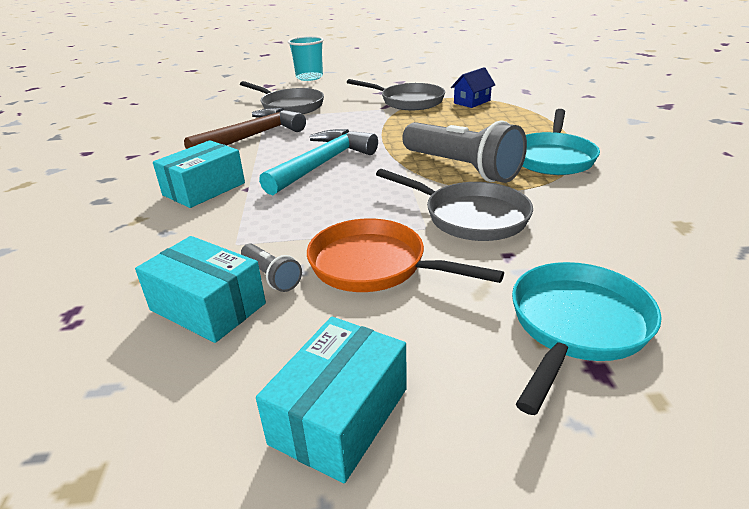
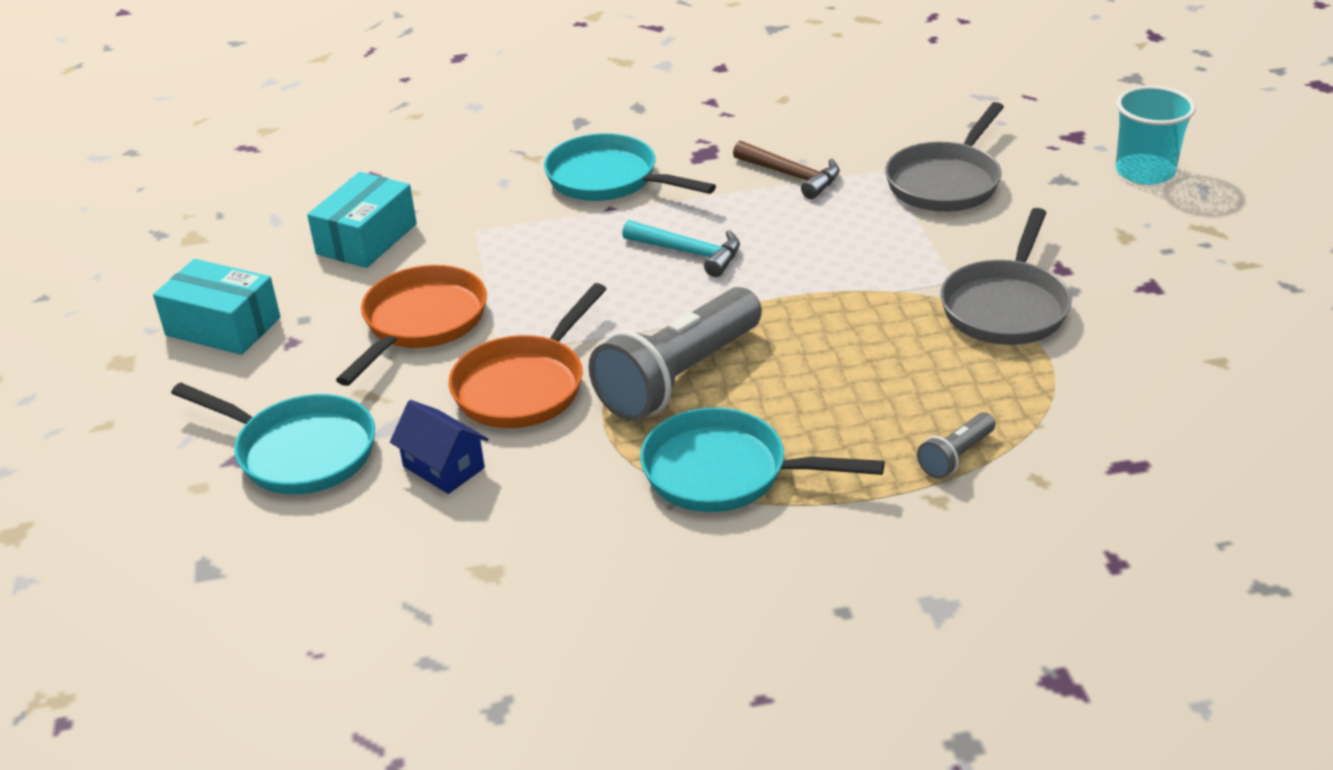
camera: 85 degrees right, 5 degrees up
turquoise box [153,140,245,208] -> turquoise pan [544,133,716,201]
brown hammer [184,108,306,149] -> brown hammer [733,141,840,199], size x0.62
grey flashlight [241,243,302,292] -> grey flashlight moved to [917,412,995,479]
turquoise hammer [259,129,378,195] -> turquoise hammer [622,220,740,277], size x0.62
grey pan [376,169,533,241] -> orange pan [449,283,606,428]
blue house [451,67,495,108] -> blue house moved to [390,400,489,494]

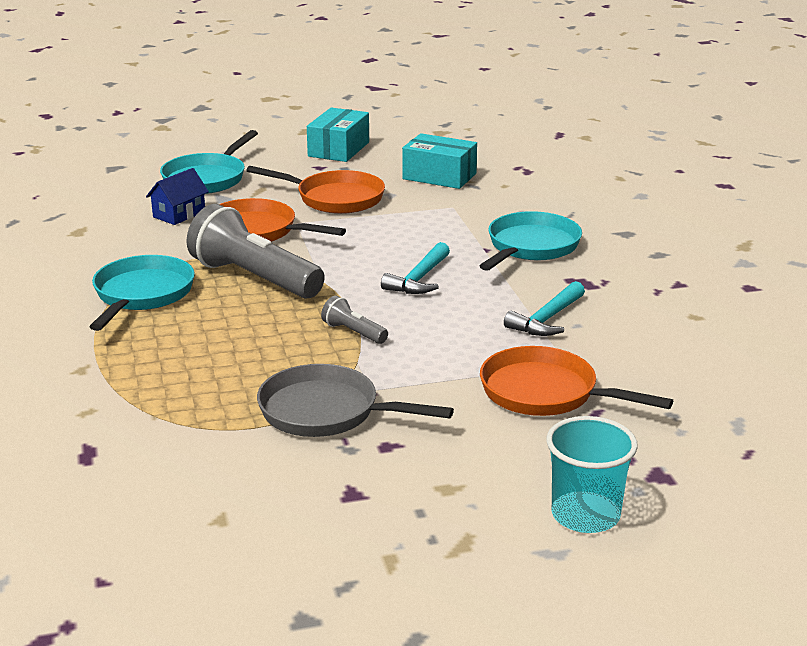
camera: 85 degrees right, 10 degrees down
brown hammer [733,141,840,199] -> turquoise hammer [504,281,585,336]
grey pan [885,102,1004,212] -> orange pan [480,346,673,416]
grey flashlight [917,412,995,479] -> grey flashlight moved to [321,296,388,344]

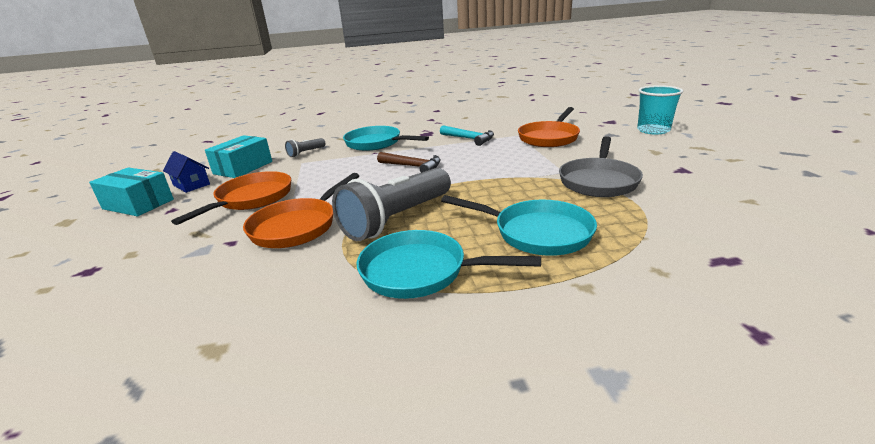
camera: 85 degrees left, 0 degrees up
blue house [146,168,209,225] -> blue house moved to [163,151,210,193]
turquoise pan [160,130,258,194] -> turquoise pan moved to [441,195,597,256]
grey flashlight [321,296,388,344] -> grey flashlight moved to [285,138,325,157]
turquoise hammer [381,242,450,294] -> brown hammer [377,152,441,173]

